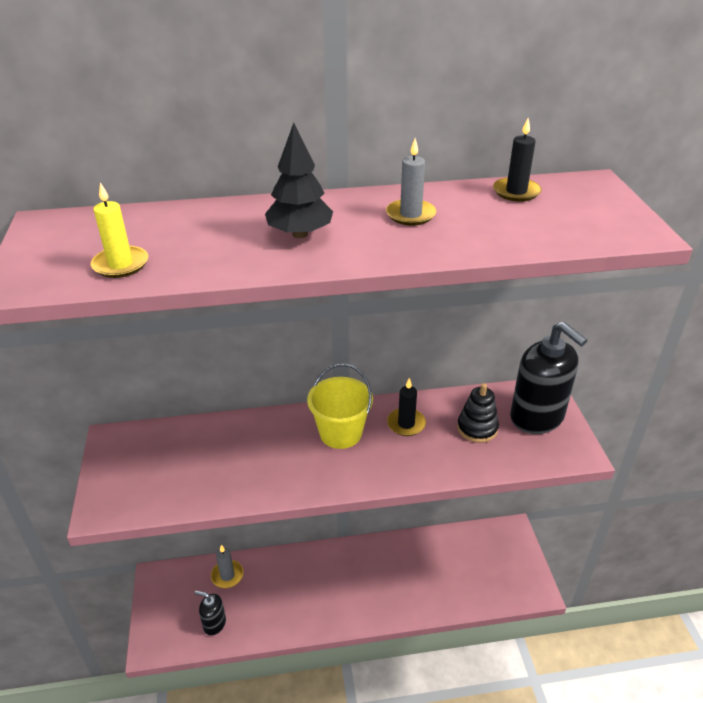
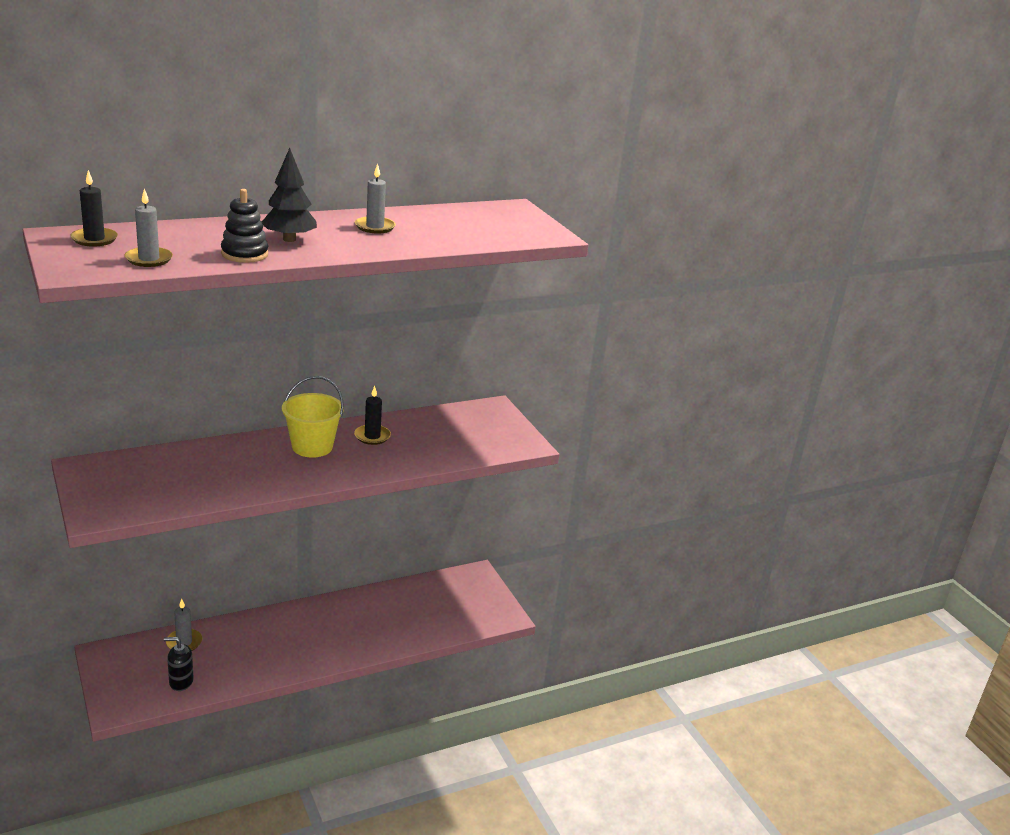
camera: 20 degrees left, 10 degrees down
yellow candle [91,182,148,278] -> grey candle [125,189,173,267]
black stacking toy [457,383,499,443] -> black stacking toy moved to [221,189,268,263]
black candle [493,118,541,202] -> black candle moved to [70,170,118,247]
black soap dispenser [510,322,587,434] -> none

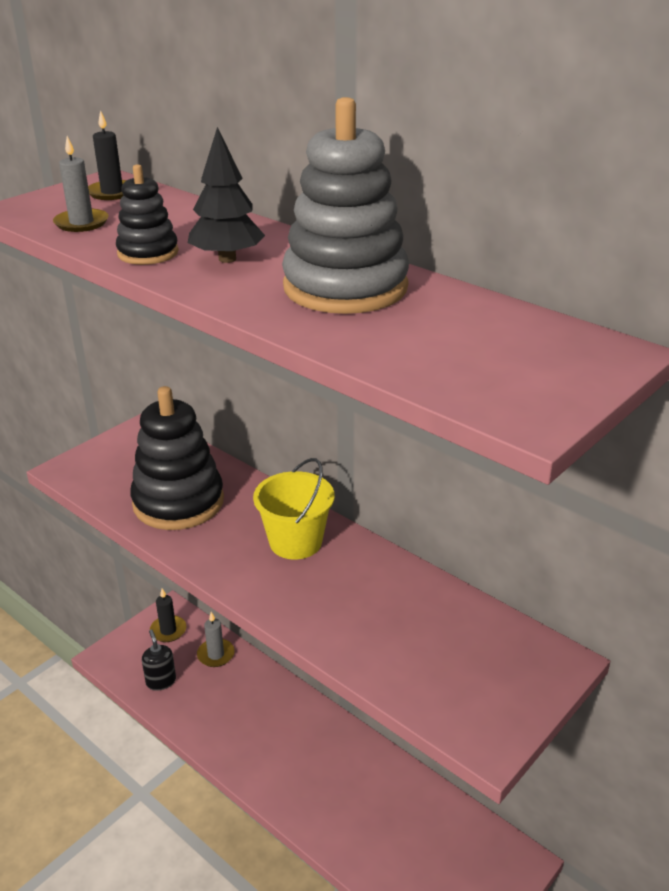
camera: 70 degrees right, 5 degrees up
black candle [354,386,391,445] -> black candle moved to [150,588,186,642]
grey candle [355,164,396,234] -> grey stacking toy [282,97,409,314]
none -> black stacking toy [130,386,224,530]

